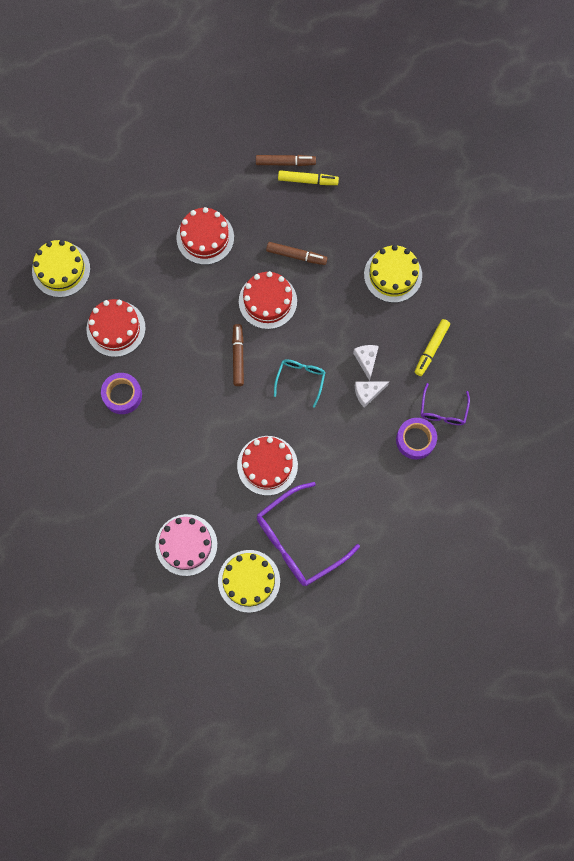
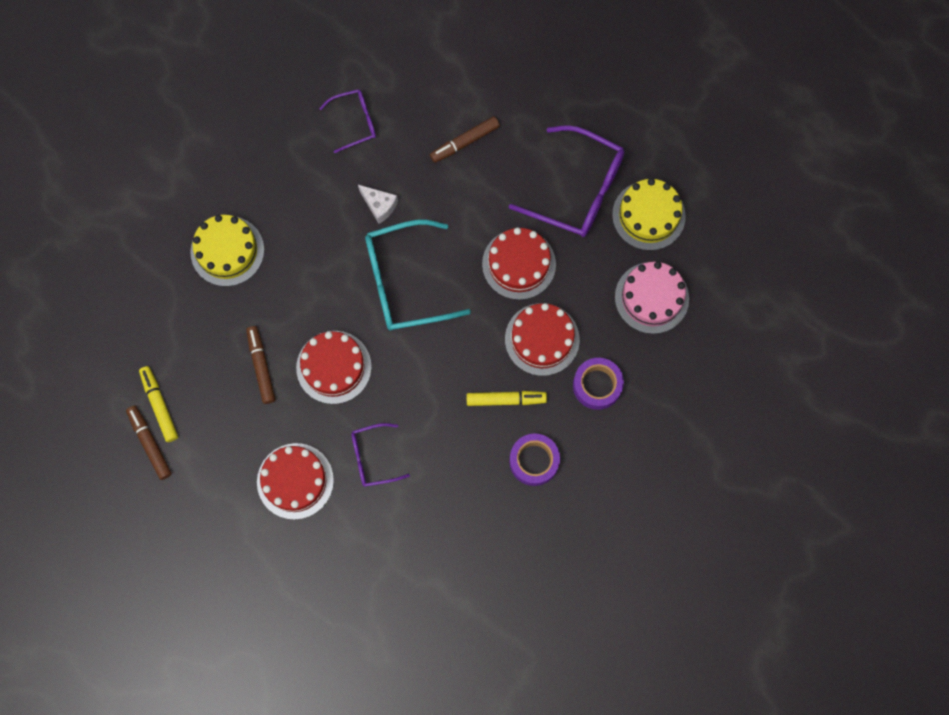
camera: 120 degrees left, 0 degrees up
yellow cake [32,240,90,297] -> none
red cake [86,299,146,357] -> red cake moved to [505,303,580,376]
brown marker [232,324,244,386] -> brown marker moved to [430,116,500,163]
turquoise glasses [274,359,326,408] -> turquoise glasses [365,220,471,331], size x1.84
white cheese [353,345,379,381] -> none
purple tape [396,418,437,460] -> purple tape moved to [573,358,624,410]
yellow marker [415,319,450,376] -> yellow marker moved to [466,391,547,406]
none -> purple glasses [351,423,410,487]

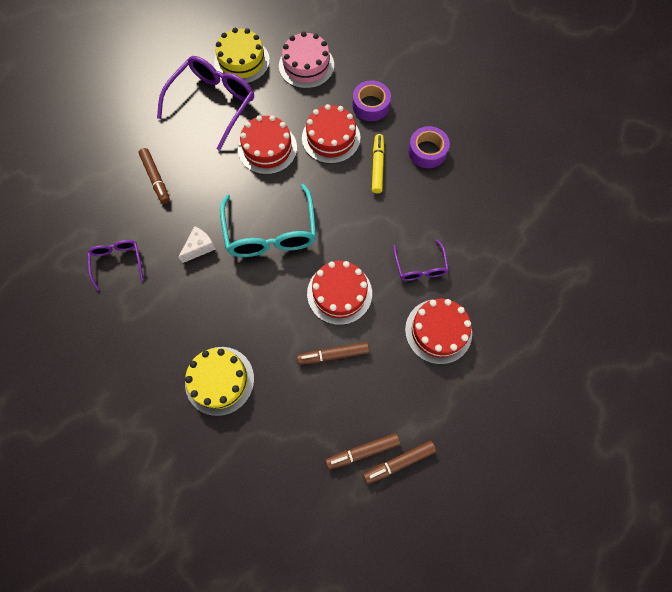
camera: 85 degrees left, 5 degrees down
yellow marker [139,366,178,442] -> brown marker [325,433,401,470]

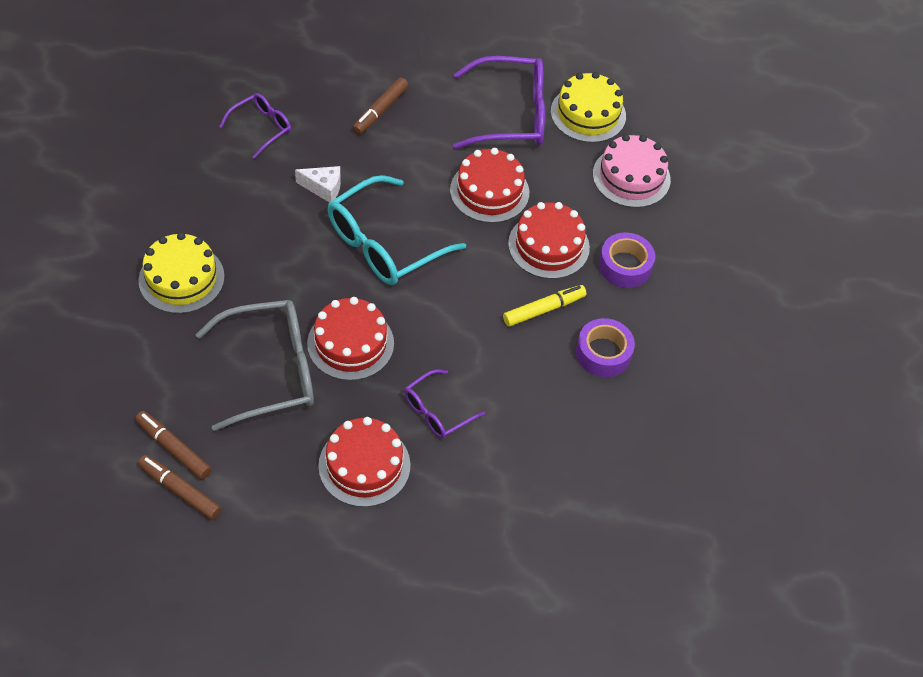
camera: 55 degrees right, 15 degrees down
brown marker [297,342,370,365] -> grey glasses [195,300,314,431]

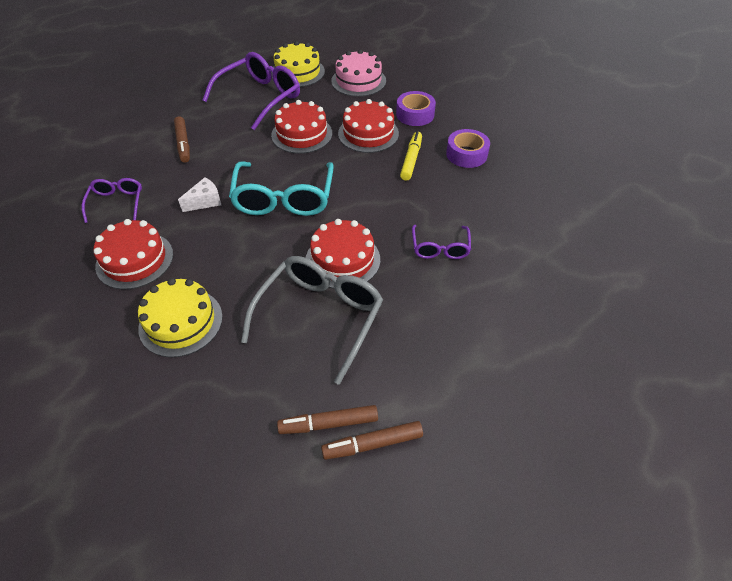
camera: 45 degrees left, 5 degrees down
red cake [318,417,411,507] -> red cake moved to [93,219,173,290]

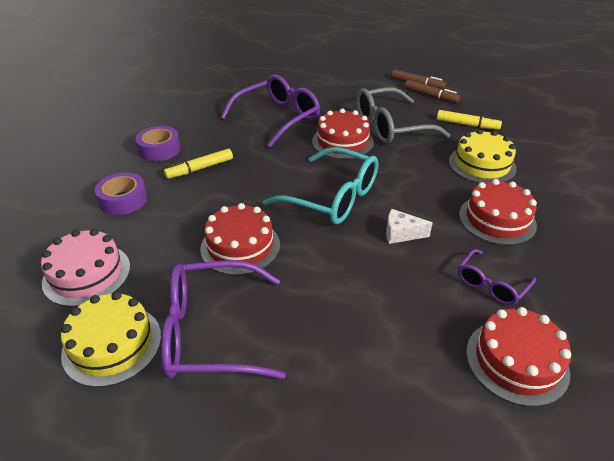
camera: 135 degrees left, 10 degrees down
brown marker [174,116,190,163] -> none
turquoise glasses [229,162,334,216] -> turquoise glasses turned 75 degrees clockwise [263,147,379,225]
red cake [338,99,399,153] -> red cake moved to [466,307,571,407]
purple glasses [412,225,471,259] -> purple glasses [221,74,320,148], size x1.84
none -> yellow marker [437,110,502,130]

